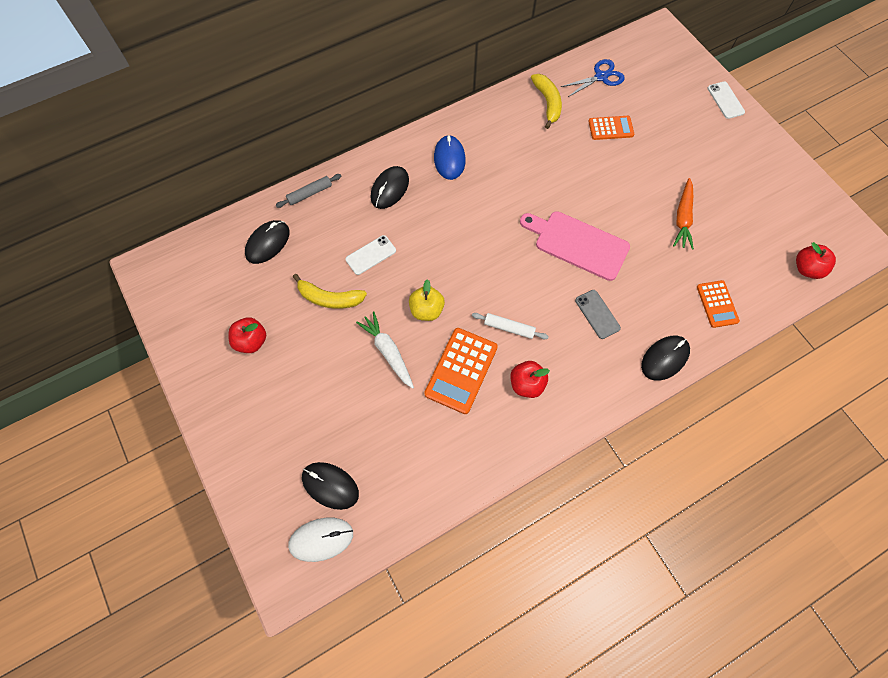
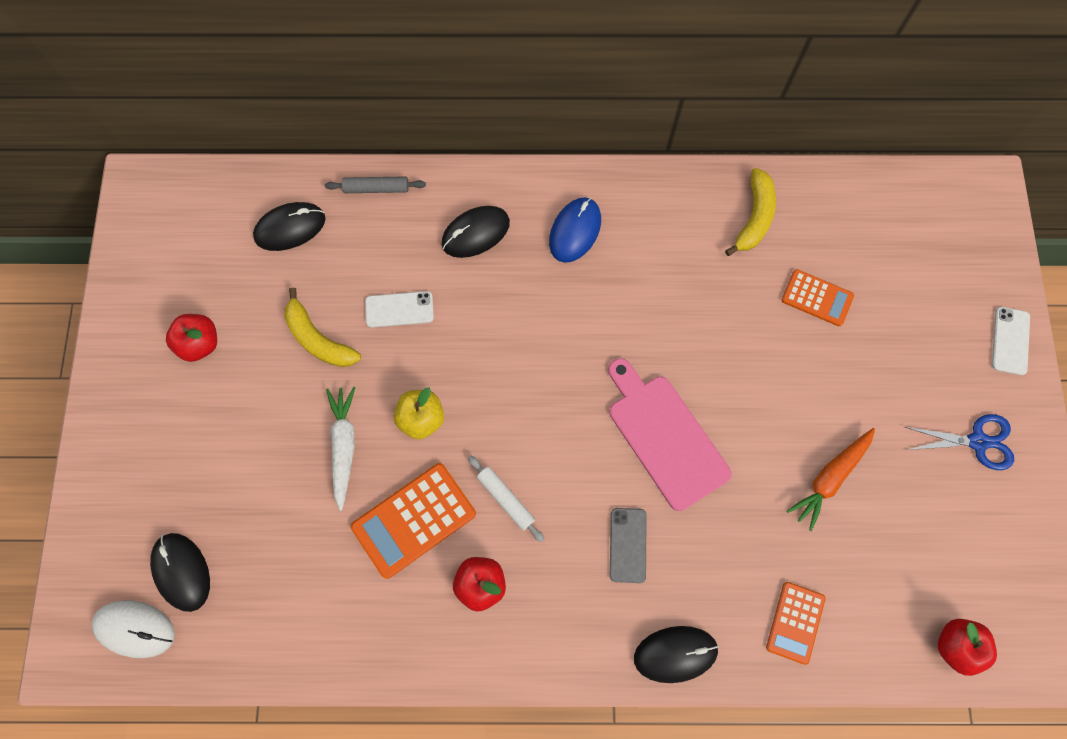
camera: 30 degrees right, 5 degrees up
blue scissors [561,59,625,97] -> blue scissors moved to [905,414,1014,470]

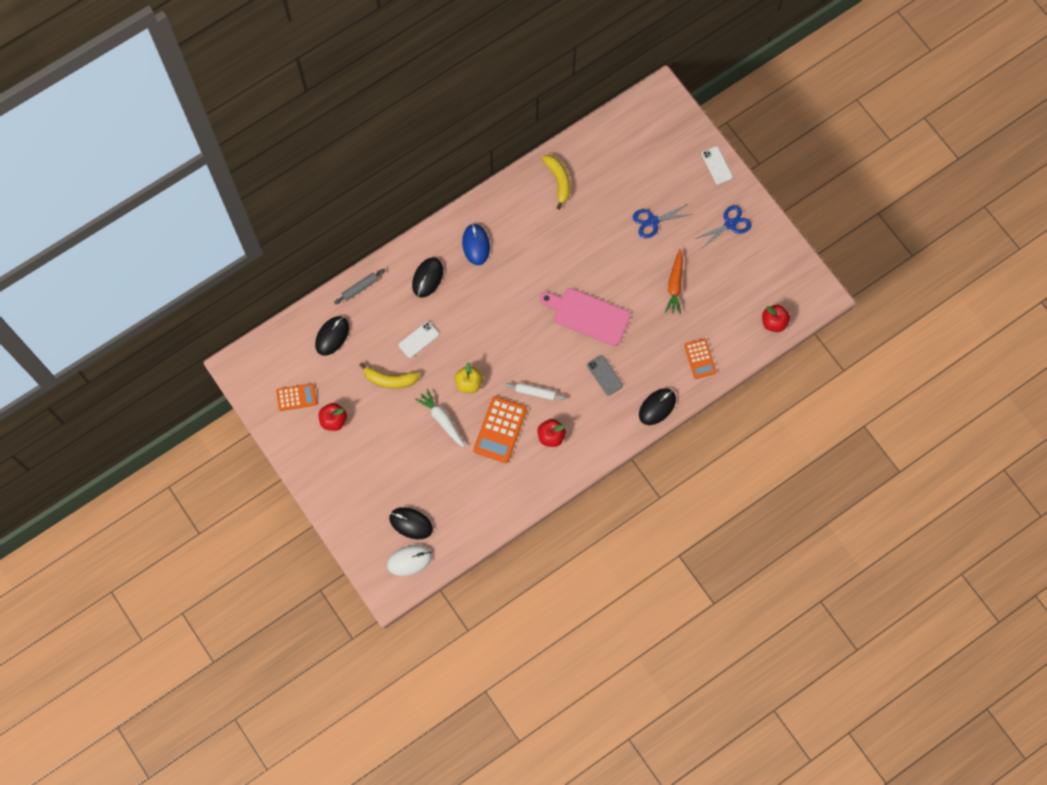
camera: 35 degrees left, 0 degrees up
orange calculator [782,269,854,326] -> orange calculator moved to [276,383,317,411]
none -> blue scissors [633,204,693,238]

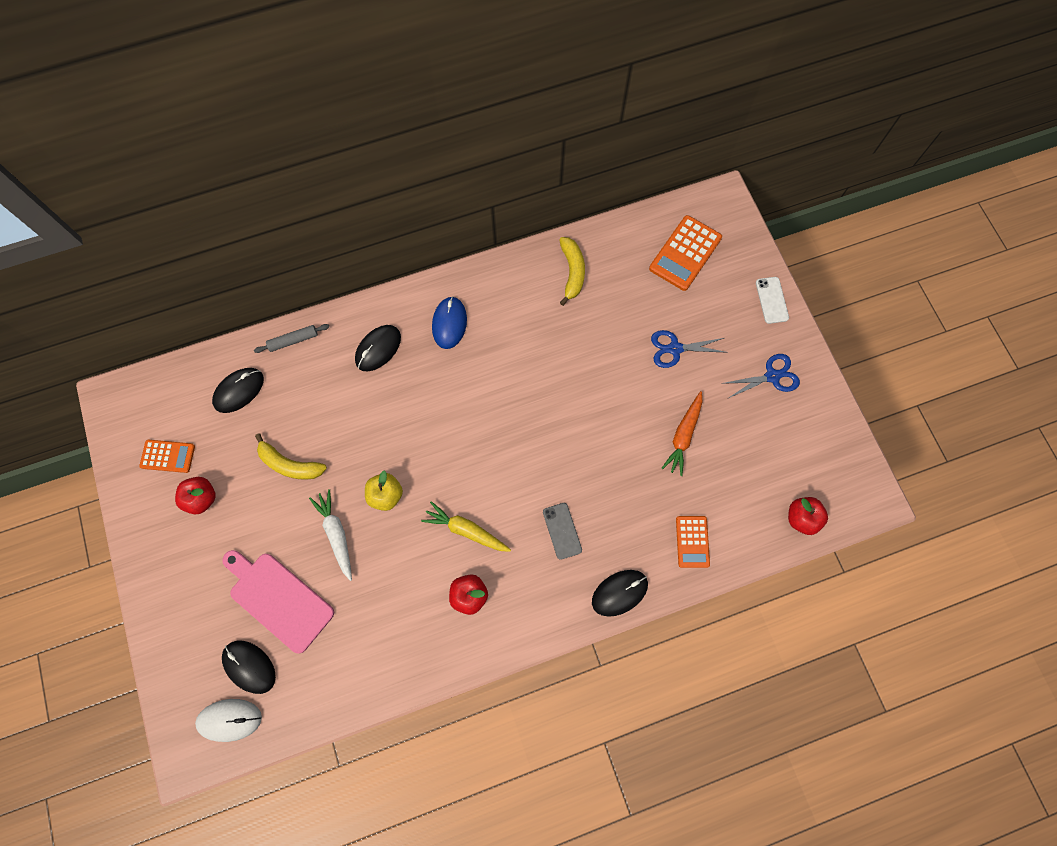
camera: 15 degrees right, 0 degrees up
white phone [399,322,439,358] -> none
orange calculator [473,396,527,463] -> orange calculator moved to [649,215,722,291]
white rolling pin [505,383,566,400] -> yellow carrot [421,501,511,552]
pink cutting board [539,288,631,346] -> pink cutting board moved to [222,550,334,653]

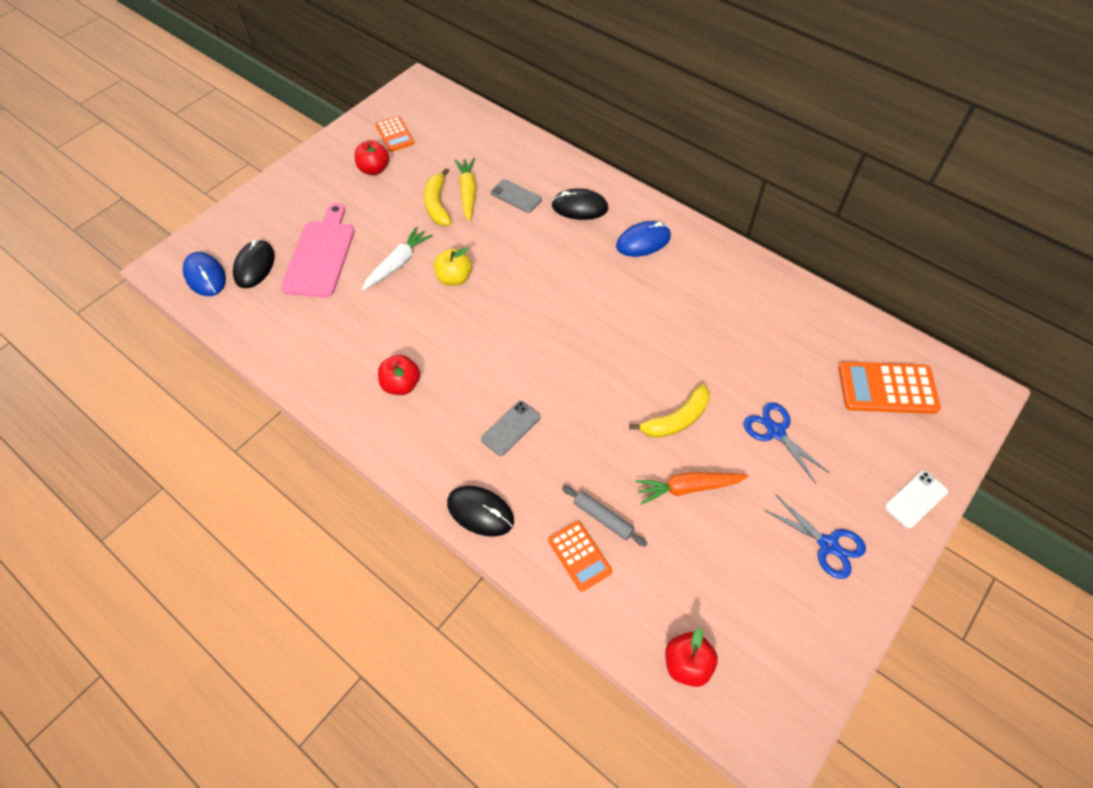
camera: 60 degrees right, 15 degrees down
white mouse [195,699,262,742] -> blue mouse [183,252,226,296]
black mouse [212,368,264,413] -> none
grey rolling pin [254,324,329,353] -> grey rolling pin moved to [562,486,647,547]
yellow carrot [421,501,511,552] -> yellow carrot moved to [454,158,476,221]
yellow banana [559,237,585,306] -> yellow banana moved to [629,384,710,438]
orange calculator [676,516,710,568] -> orange calculator turned 90 degrees counterclockwise [548,521,612,592]
none -> grey phone [491,179,542,213]

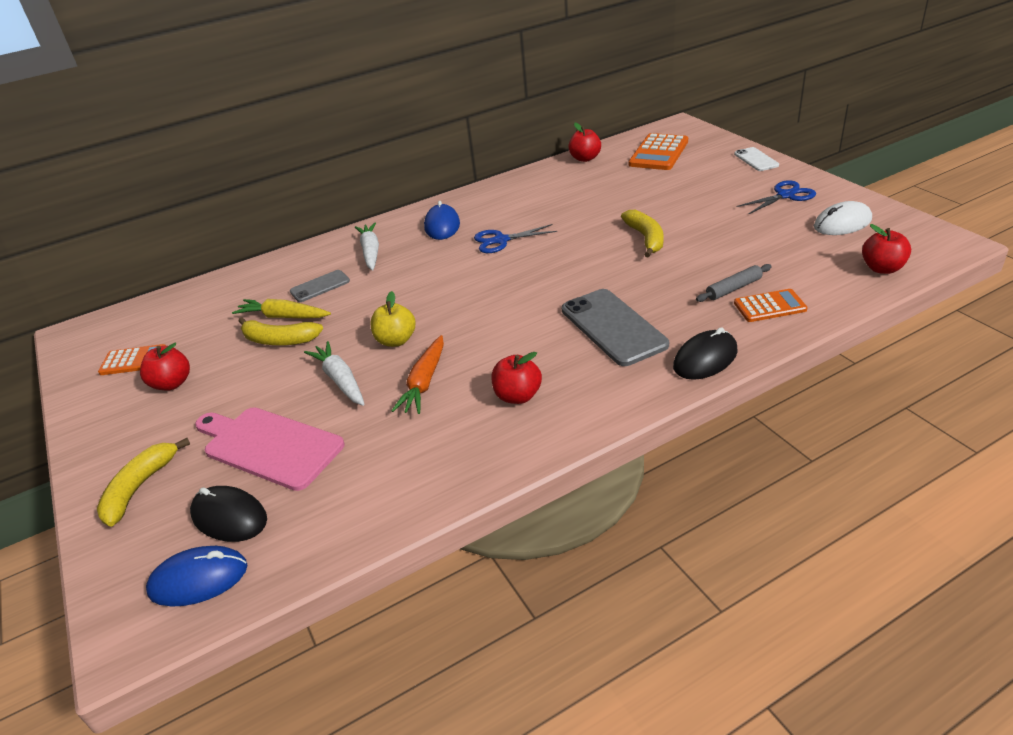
camera: 65 degrees left, 20 degrees down
grey phone [481,401,540,456] -> grey phone [562,289,669,366], size x1.82
black mouse [552,188,608,220] -> white carrot [355,223,379,271]
orange carrot [636,472,749,504] -> orange carrot moved to [391,335,444,414]
blue scissors [744,402,830,484] -> blue scissors moved to [474,224,557,253]
none -> yellow banana [97,438,190,526]
none -> red apple [568,123,601,162]
none -> white mouse [814,201,872,235]

